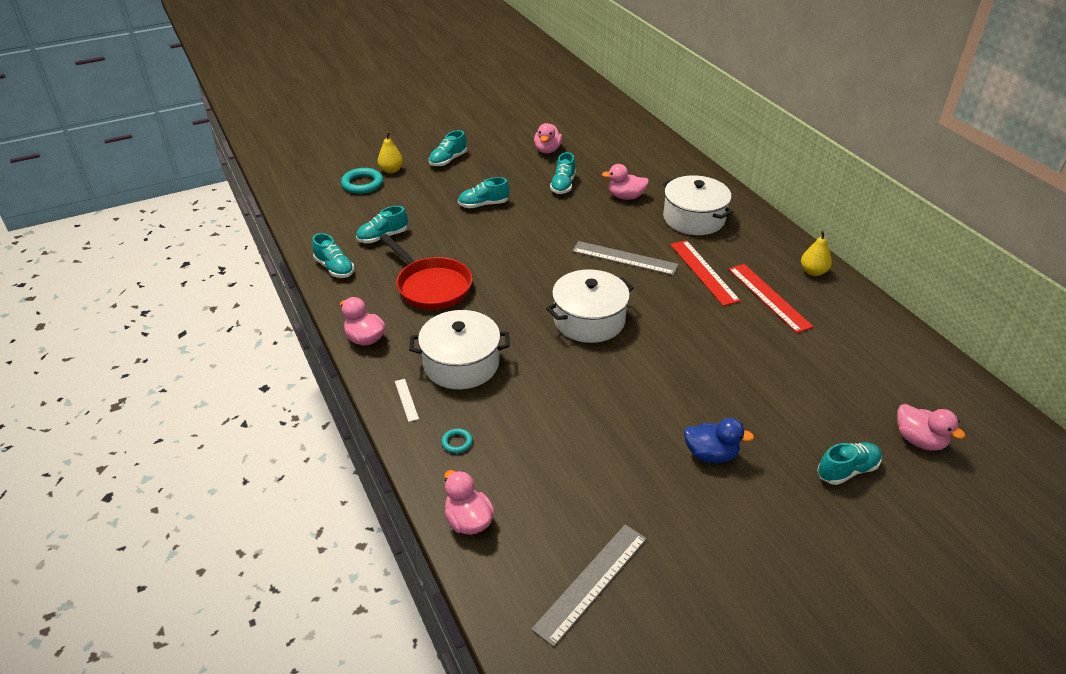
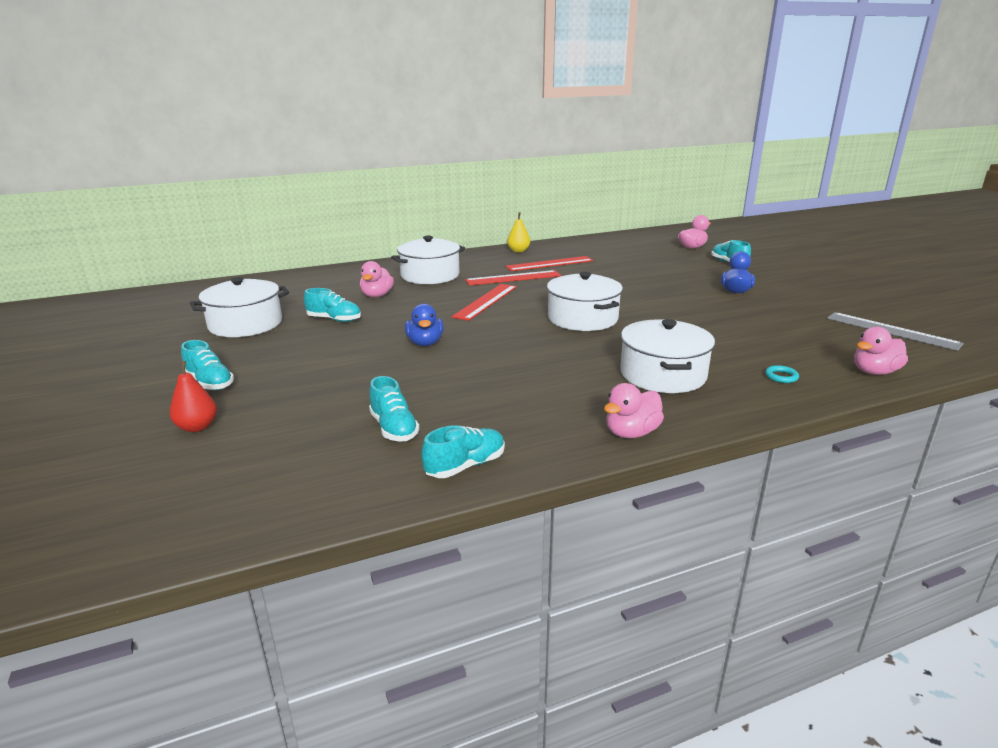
camera: 85 degrees left, 15 degrees down
turquoise ring [341,168,383,194] -> none
yellow pear [378,132,403,173] -> red pear [169,361,217,432]
red pan [380,234,472,310] -> none
white ruler [395,379,419,422] -> none
turquoise shoe [458,177,510,208] -> none
pink duck [534,123,562,154] -> white pot [190,277,289,337]
grey ruler [572,241,679,276] -> red ruler [452,284,517,321]
none -> blue duck [405,304,443,346]

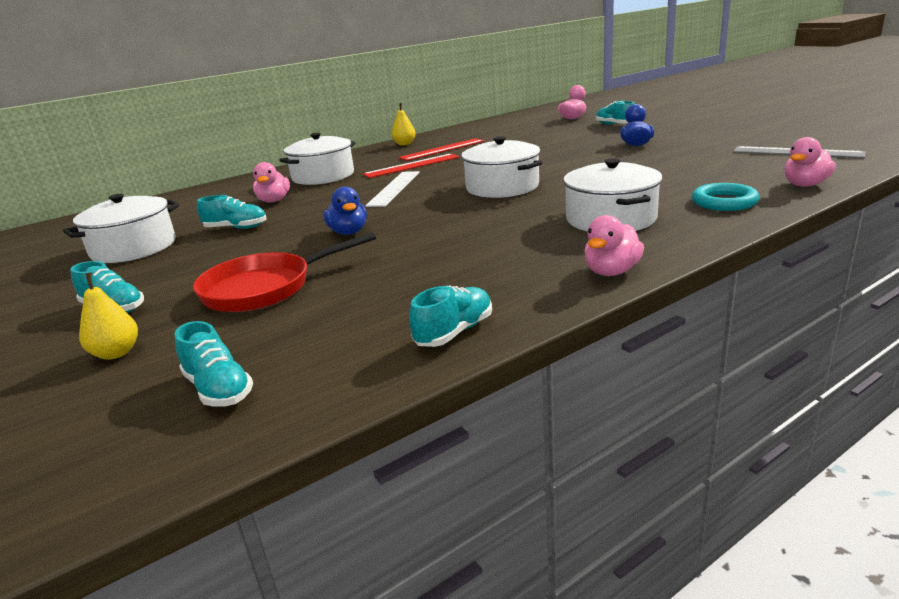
camera: 10 degrees left, 0 degrees up
red pear [169,361,217,432] -> yellow pear [79,273,138,360]
turquoise shoe [369,376,420,441] -> turquoise shoe moved to [175,321,253,407]
red ruler [452,284,517,321] -> white ruler [365,171,420,207]
turquoise ring [765,365,799,383] -> turquoise ring [692,183,759,211], size x1.93
none -> red pan [193,232,376,312]

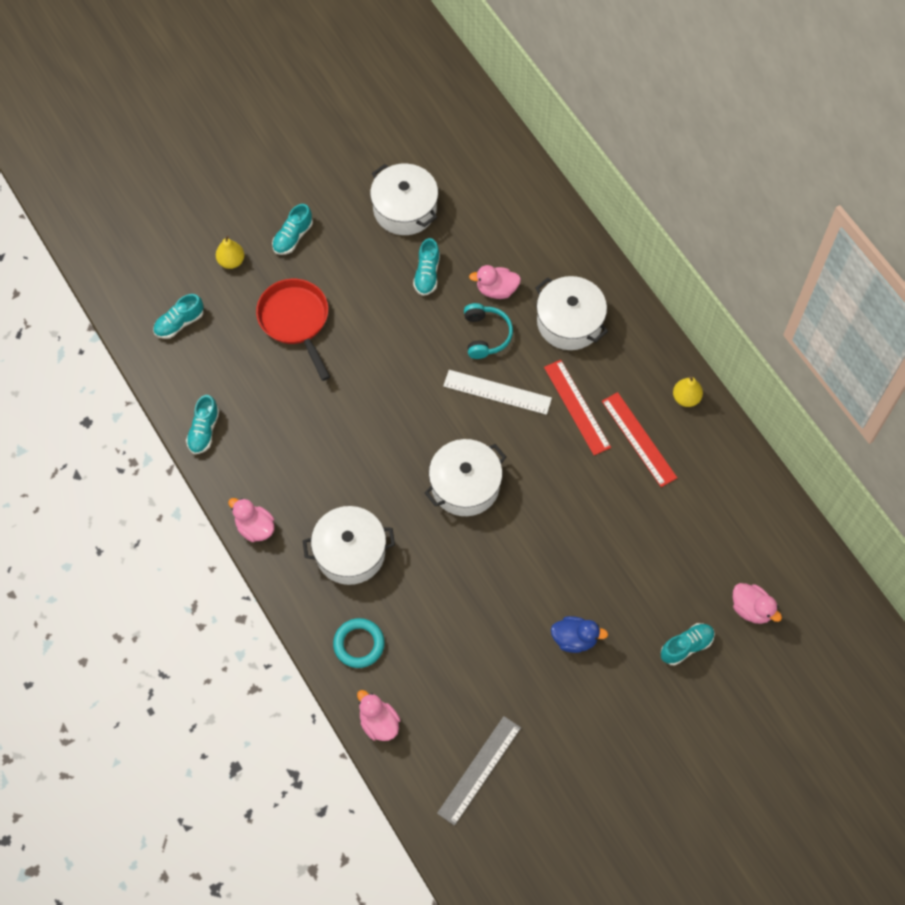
camera: 90 degrees right, 40 degrees up
blue duck [323,186,367,235] -> none
turquoise shoe [409,285,492,347] -> turquoise shoe turned 60 degrees clockwise [186,395,220,454]
none -> turquoise headphones [464,303,513,359]

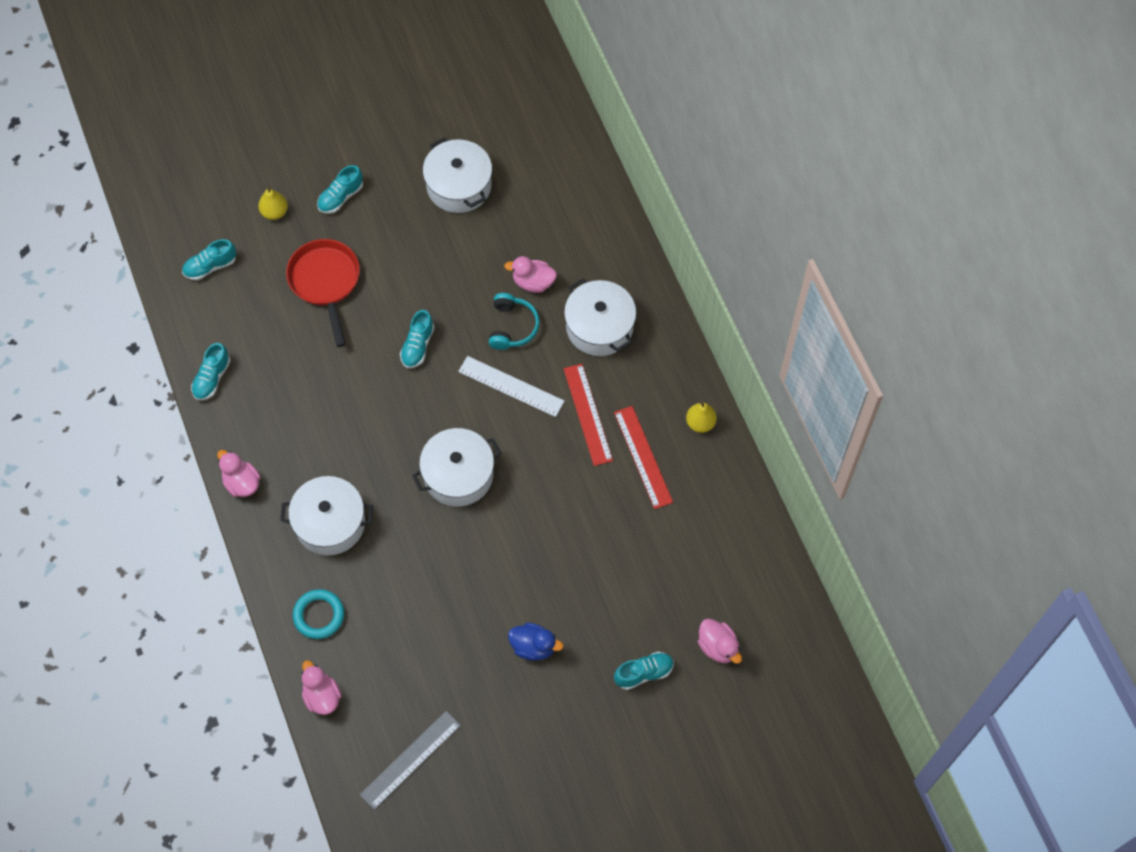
camera: 10 degrees right, 0 degrees up
turquoise shoe [413,238,440,296] -> turquoise shoe moved to [400,310,434,368]

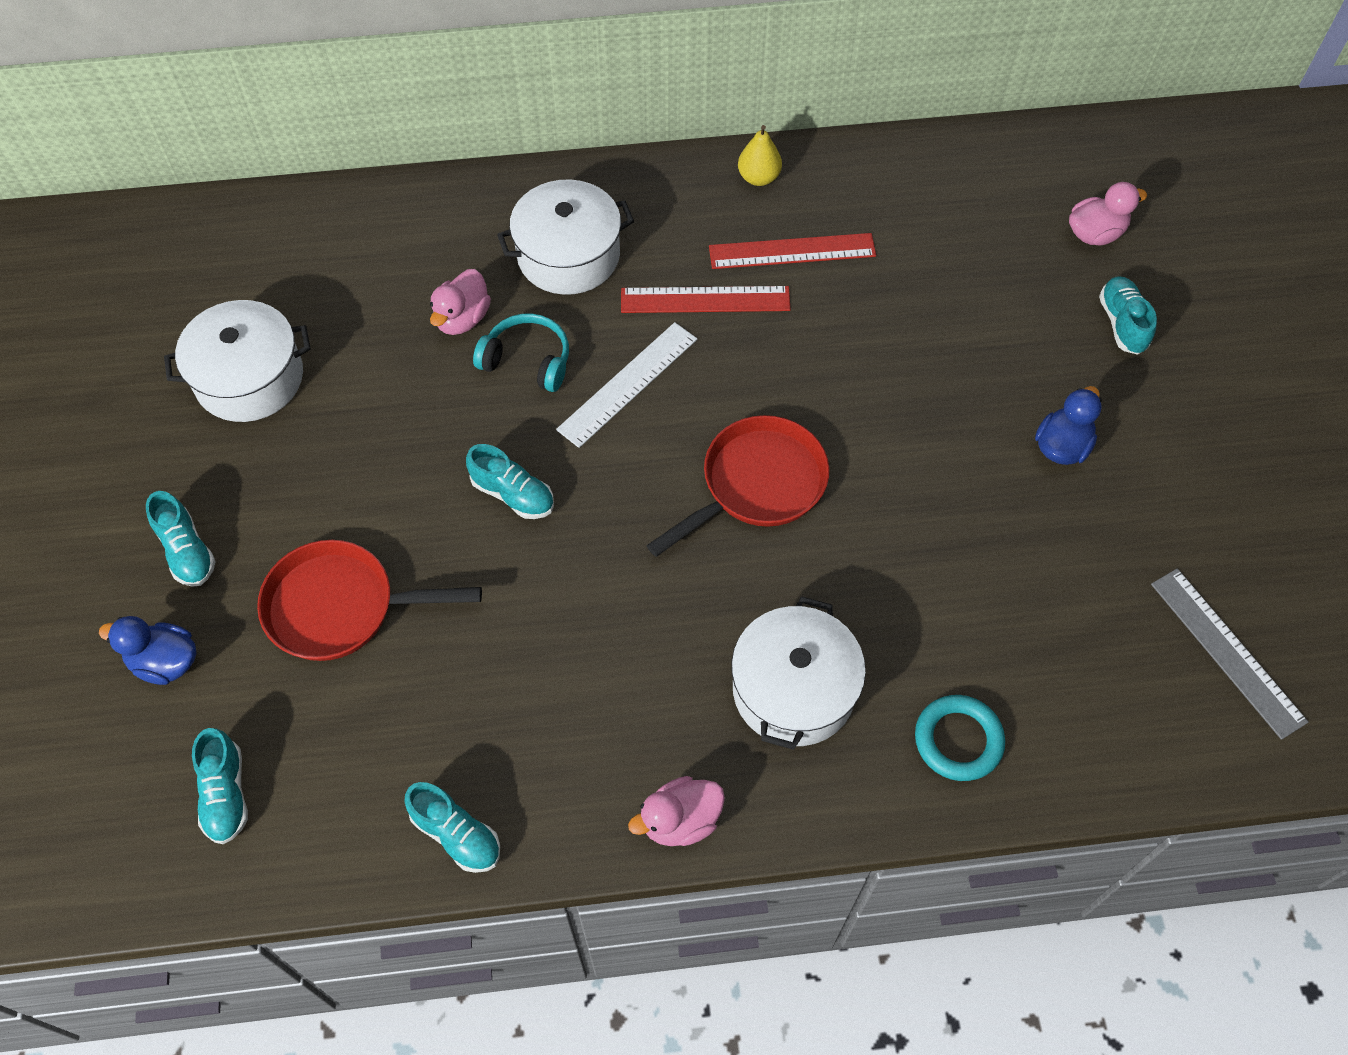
camera: 75 degrees left, 5 degrees down
yellow pear [258,187,288,220] -> blue duck [99,616,197,685]
pink duck [302,660,342,715] -> none
white pot [412,428,502,506] -> red pan [646,415,829,557]

